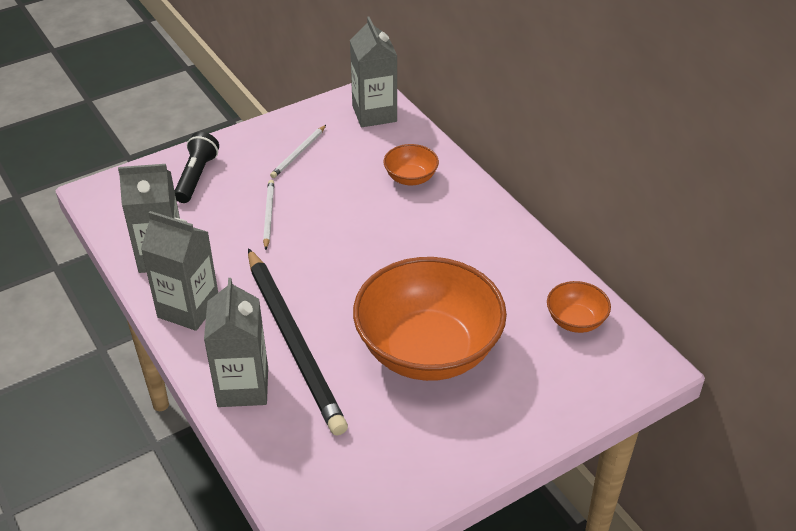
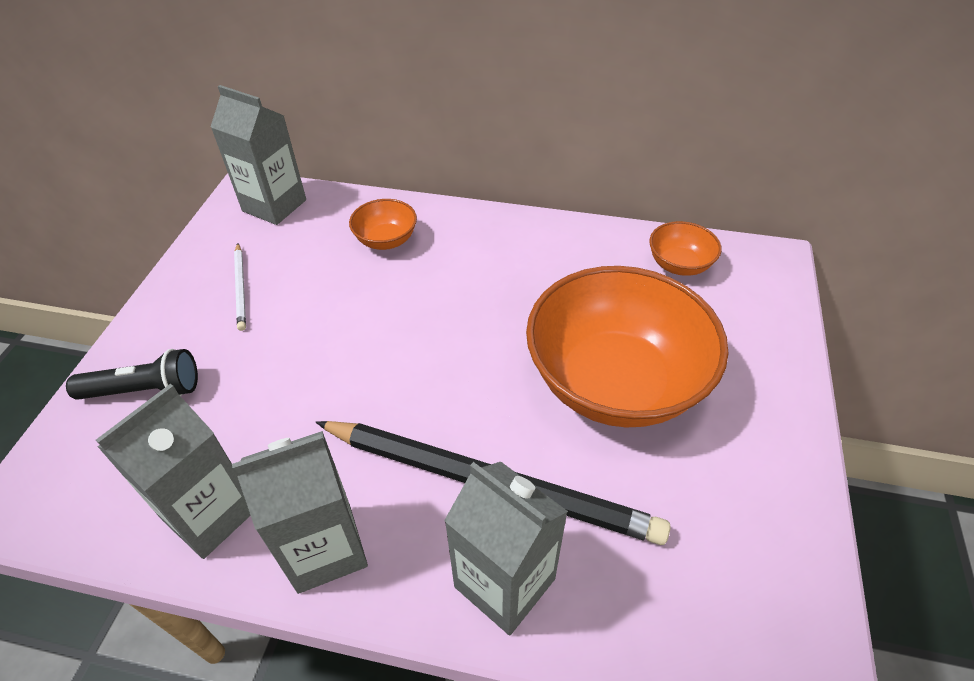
camera: 45 degrees left, 5 degrees up
black flashlight [175,132,219,203] -> black flashlight turned 120 degrees clockwise [66,349,198,400]
white pencil [263,180,274,250] -> none

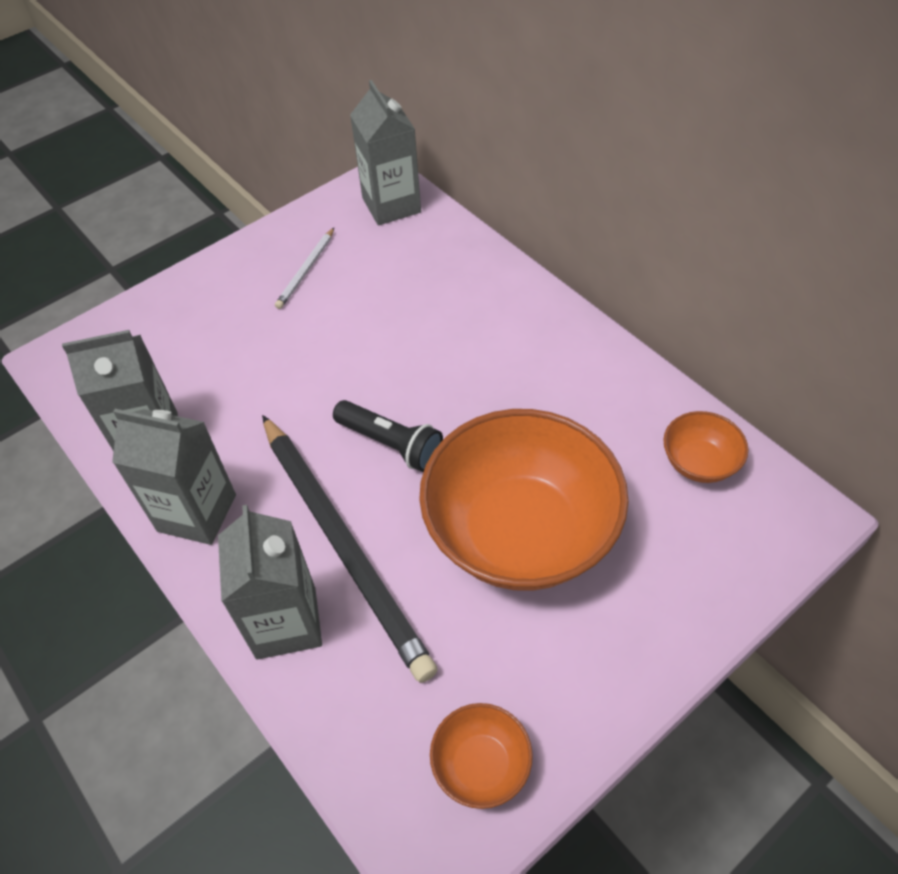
camera: 40 degrees right, 5 degrees up
black flashlight [66,349,198,400] -> black flashlight moved to [333,400,443,472]
orange bowl [349,199,417,250] -> orange bowl moved to [430,703,533,809]

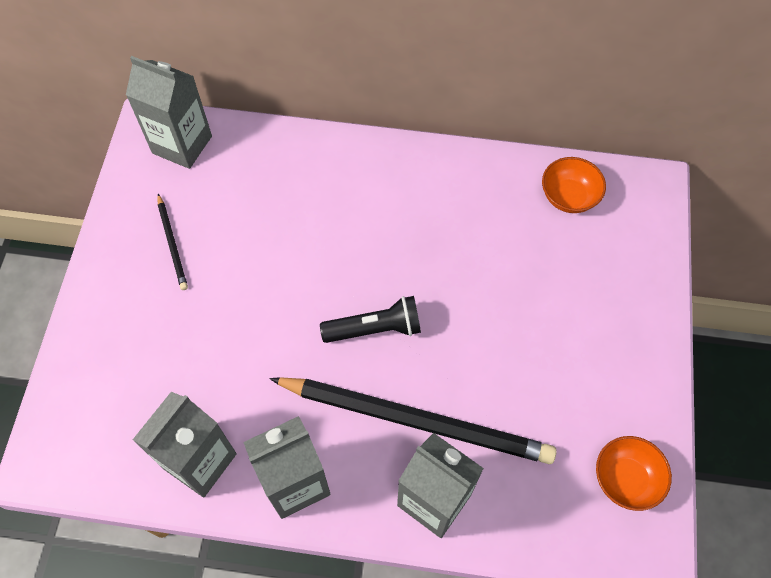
camera: 45 degrees left, 10 degrees up
white pencil [275,228,334,309] -> black pencil [158,194,188,290]
orange bowl [419,409,629,591] -> none

